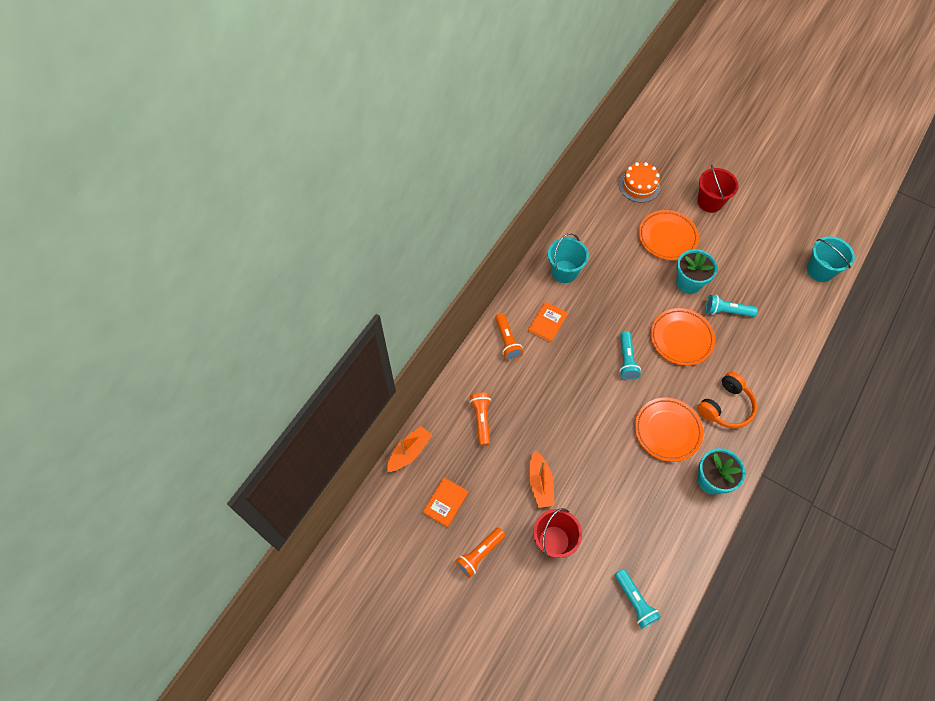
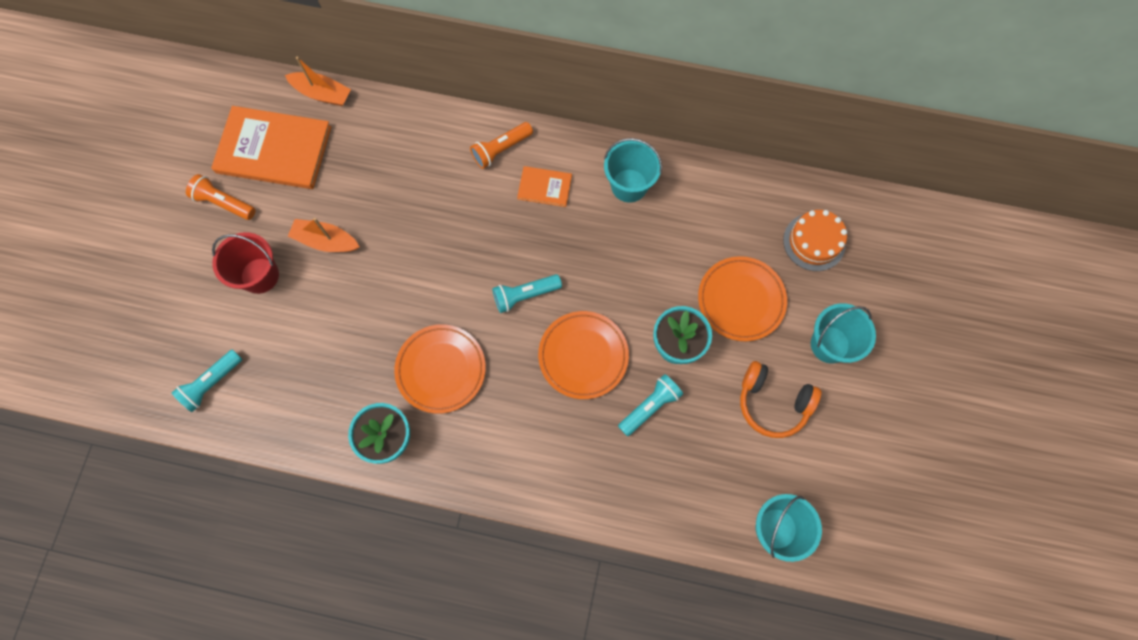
camera: 70 degrees right, 10 degrees up
orange book [423,478,469,527] -> orange book [211,106,332,189], size x2.07
orange flashlight [470,393,491,446] -> none
orange boat [529,450,555,508] -> orange boat turned 45 degrees clockwise [288,218,359,252]
red bucket [697,165,739,213] -> turquoise bucket [811,303,876,364]
orange headphones [697,372,757,429] -> orange headphones moved to [740,361,822,438]
turquoise flashlight [706,295,758,317] -> turquoise flashlight turned 60 degrees clockwise [618,374,683,436]

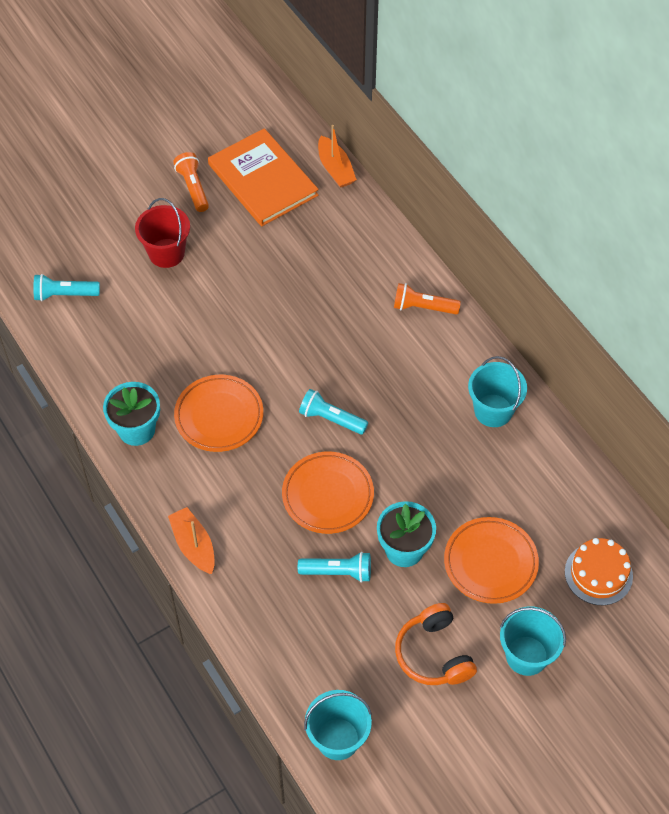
camera: 45 degrees right, 15 degrees down
orange boat [288,218,359,252] -> orange boat moved to [168,507,215,574]
orange book [517,166,572,207] -> none

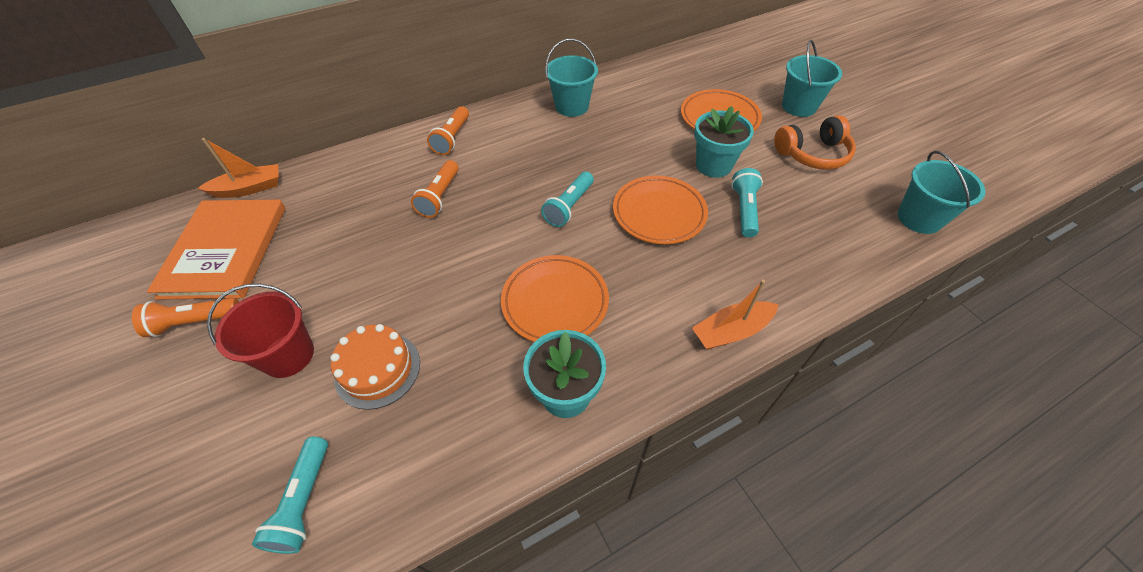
camera: 85 degrees left, 5 degrees down
orange book [208,128,319,226] -> orange book turned 60 degrees counterclockwise [147,200,285,300]
orange cake [565,538,633,605] -> orange cake moved to [330,324,420,410]
none -> orange flashlight [411,160,459,218]

